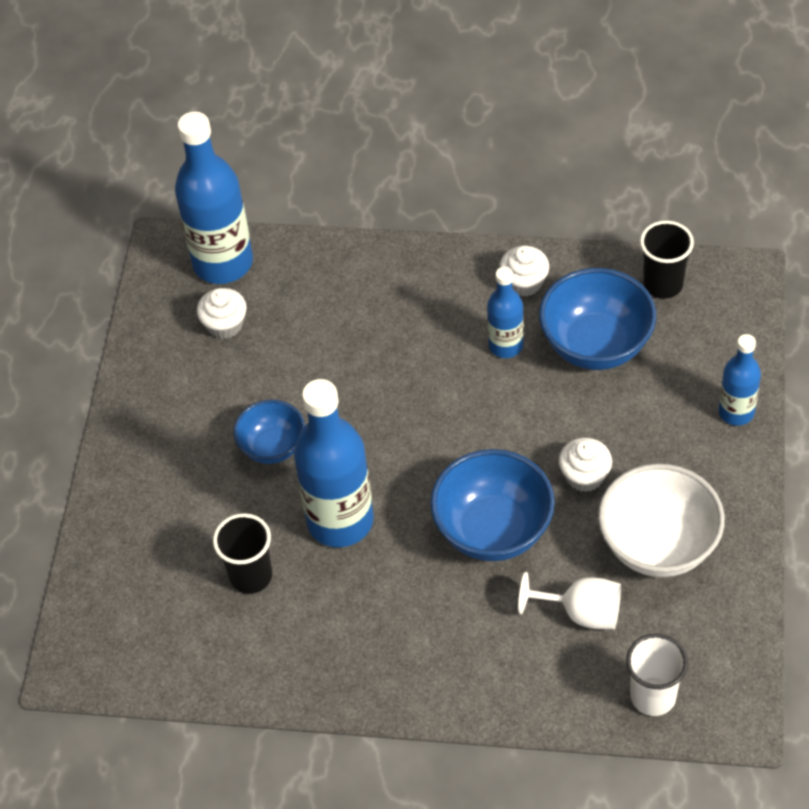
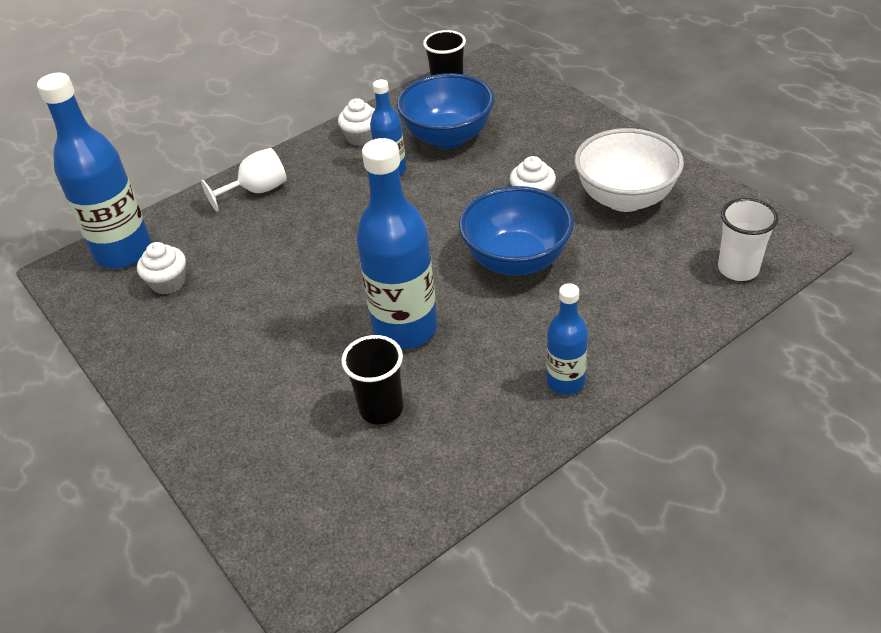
camera: 45 degrees left, 10 degrees down
blue bowl [234,400,305,464] -> none
white goblet [518,572,621,629] -> white goblet moved to [201,148,287,212]
blue bottle [718,334,761,426] -> blue bottle moved to [546,283,588,395]

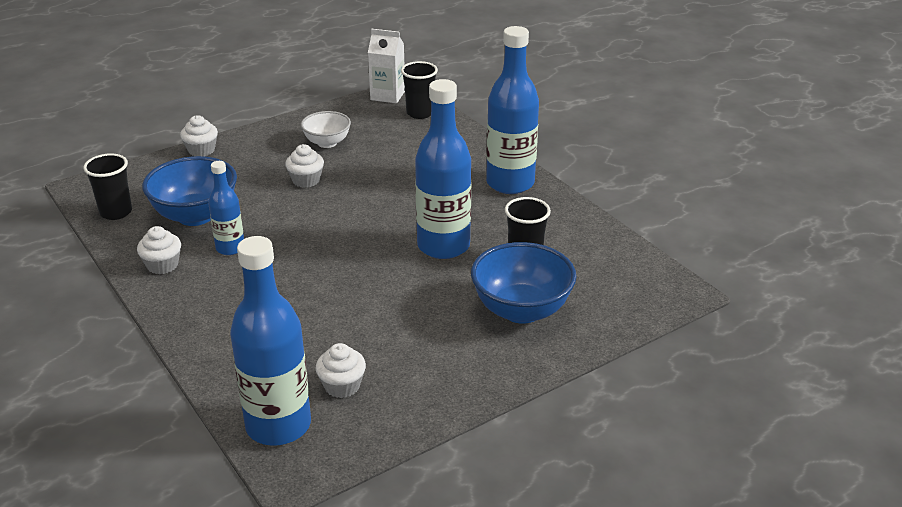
camera: 90 degrees left, 10 degrees down
white goblet [201,148,287,212] -> none
blue bowl [459,186,574,276] -> blue bowl moved to [471,242,576,324]
blue bottle [546,283,588,395] -> blue bottle [486,26,539,194], size x1.83
white bowl [574,128,684,212] -> white bowl [301,111,351,148], size x0.60
white cup [718,198,779,281] -> black cup [401,61,438,119]
none -> white cupcake [180,115,218,156]
none -> white carton [368,29,405,103]

